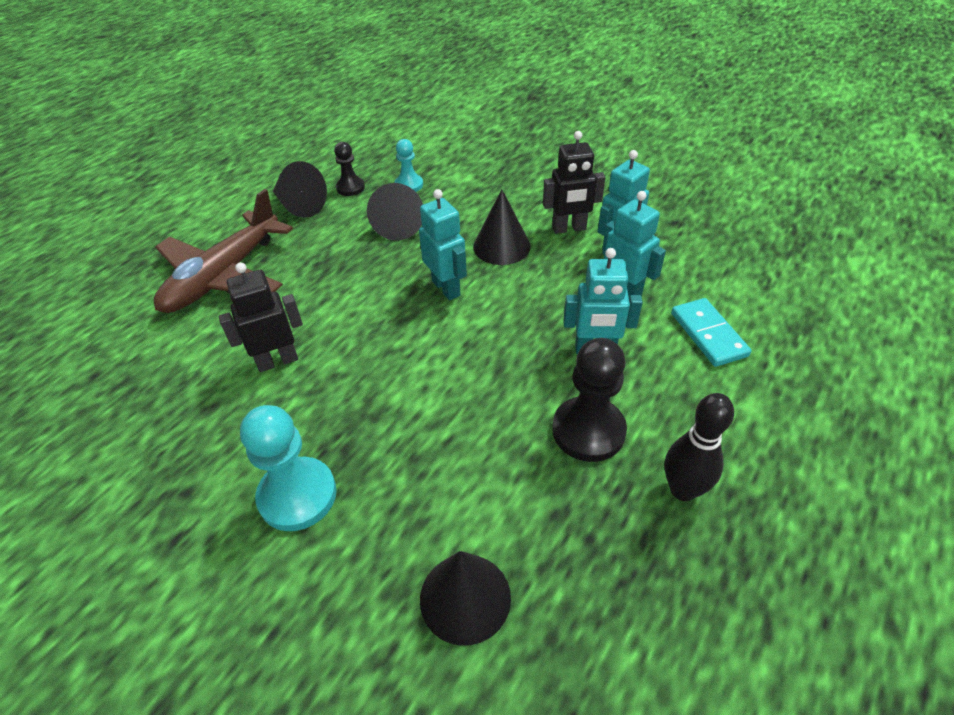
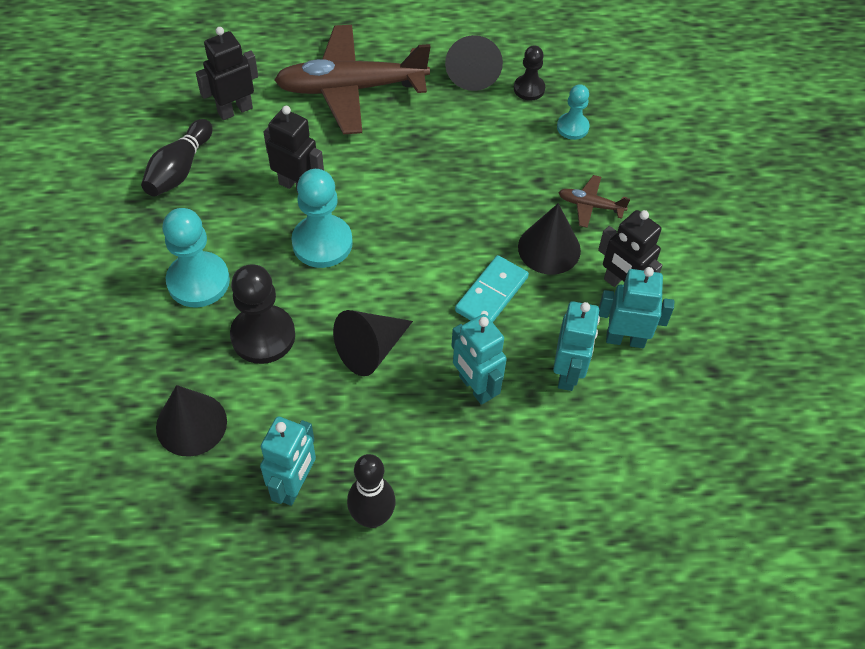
camera: 50 degrees right, 10 degrees up
black cone [367,183,423,241] -> black cone moved to [333,310,413,376]
turquoise robot [419,189,467,300] -> turquoise robot moved to [260,416,316,506]
black pawn [552,338,627,462] -> black pawn moved to [230,264,295,364]
turquoise domino [671,298,751,367] -> turquoise domino moved to [455,255,529,322]
none -> black bowling pin [141,119,213,196]
none -> black robot [196,27,258,120]
none -> turquoise pawn [291,169,353,268]
none -> brown plane [558,175,630,228]

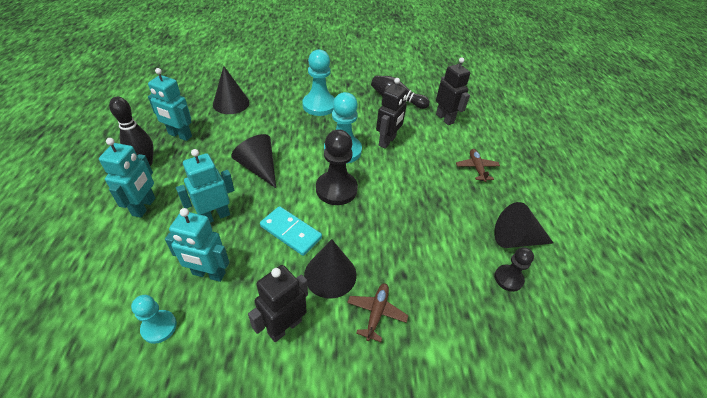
camera: 90 degrees right, 10 degrees down
black pawn [230,264,295,364] -> black pawn moved to [316,130,358,205]
brown plane [274,25,431,134] -> brown plane [456,149,500,182], size x0.43
turquoise pawn [557,84,590,140] -> turquoise pawn moved to [131,295,177,344]
turquoise robot [599,267,674,348] -> turquoise robot moved to [99,138,155,218]

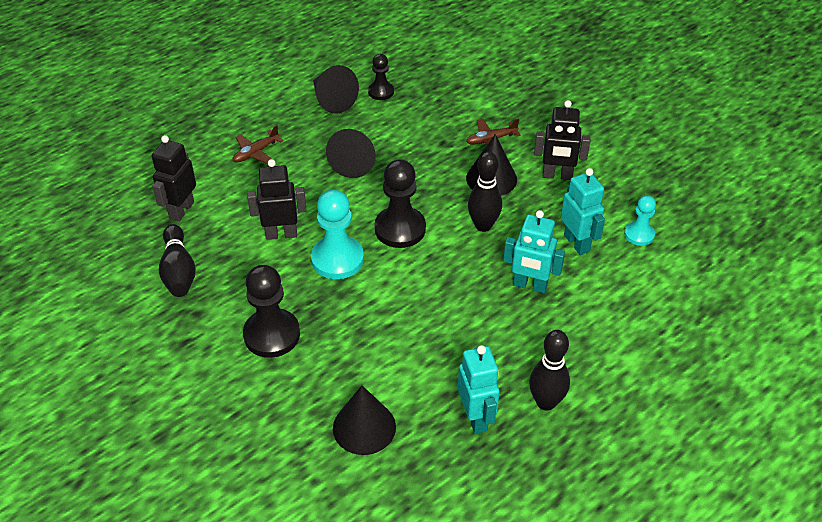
camera: 125 degrees left, 0 degrees up
turquoise robot [99,138,155,218] -> none
black cone [231,134,276,188] -> black cone moved to [326,129,376,178]
turquoise domino [260,206,322,256] -> black bowling pin [468,152,502,232]
turquoise pawn [302,49,335,116] -> black pawn [243,265,300,358]

